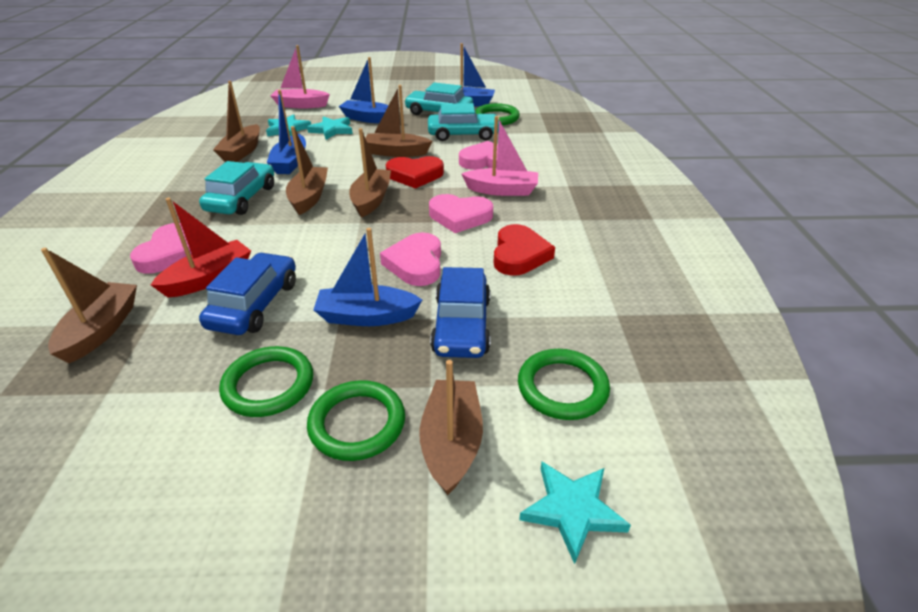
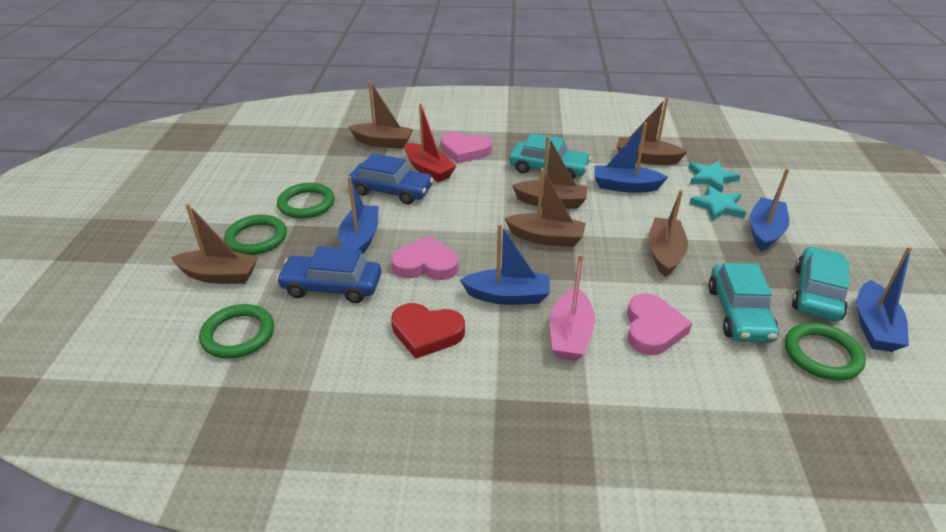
camera: 95 degrees right, 0 degrees up
pink boat [270,45,330,109] -> none
red heart [386,156,444,189] -> none
pink heart [429,194,493,233] -> blue boat [460,224,550,305]
turquoise star [519,462,631,564] -> none

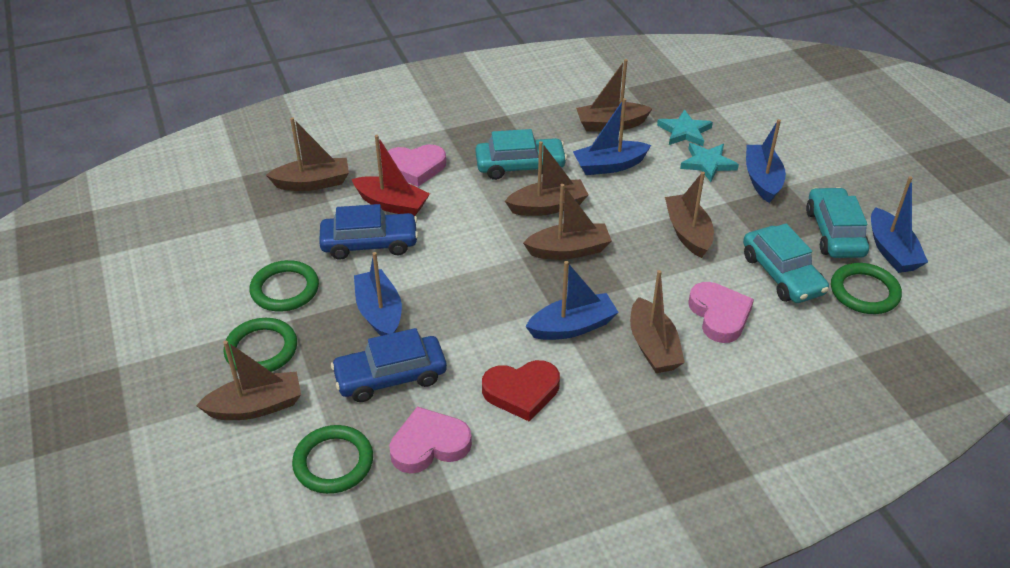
camera: 25 degrees left, 5 degrees up
pink heart [391,236,459,280] -> pink heart moved to [389,407,472,474]
pink boat [550,254,595,361] -> brown boat [630,270,685,373]

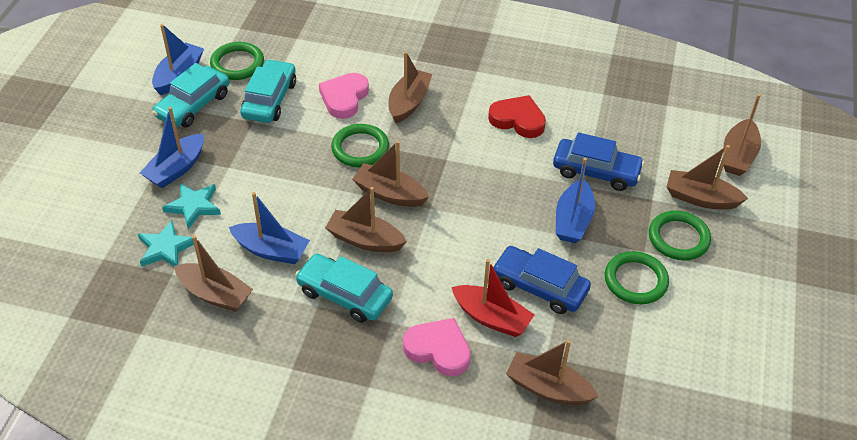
camera: 145 degrees left, 5 degrees up
green ring [292,425,373,494] -> green ring moved to [331,124,389,167]
red boat [352,135,430,216] -> red boat turned 150 degrees clockwise [451,259,535,337]
pink heart [389,407,472,474] -> none
blue boat [525,261,619,340] -> none
brown boat [665,172,714,258] -> brown boat moved to [723,94,761,176]

